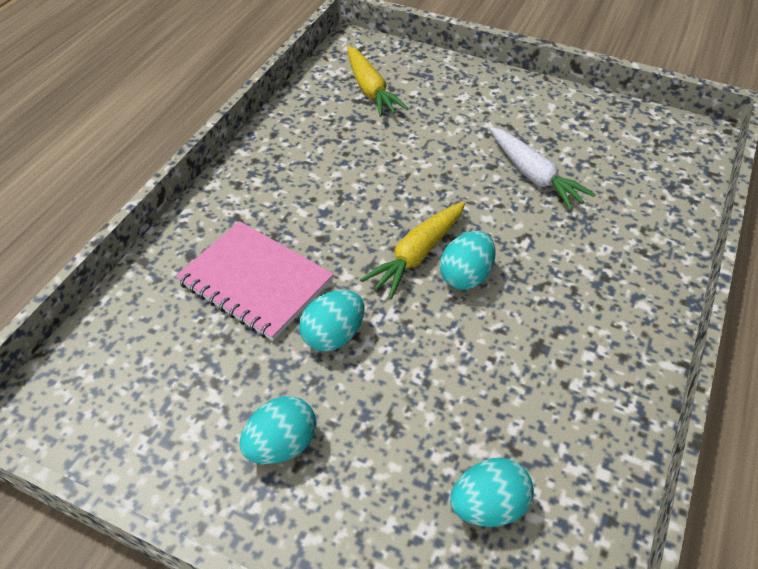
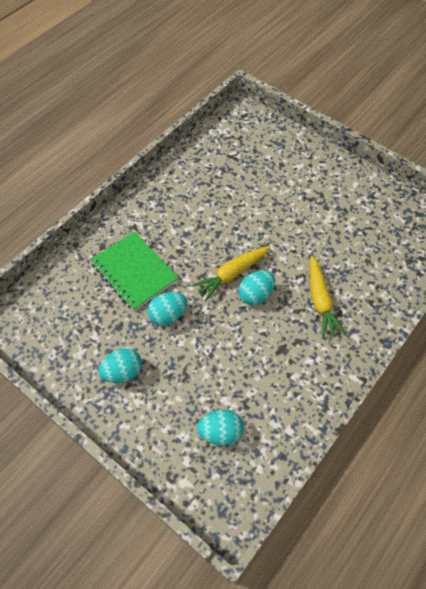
camera: 15 degrees right, 10 degrees up
pink notebook [175,221,334,341] -> green notebook [90,232,178,311]
yellow carrot [347,46,409,117] -> yellow carrot moved to [310,256,346,339]
white carrot [489,127,596,210] -> none

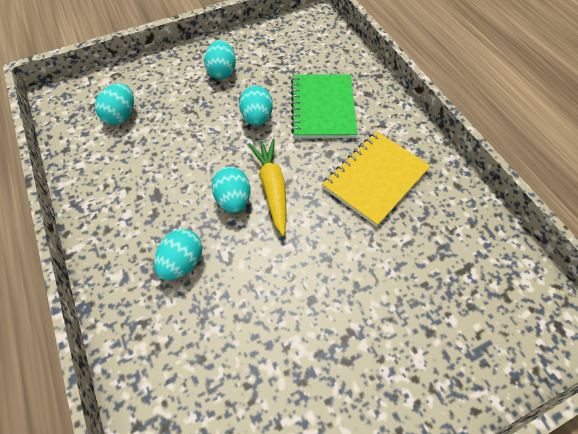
camera: 115 degrees right, 0 degrees up
green notebook [90,232,178,311] -> green notebook turned 75 degrees counterclockwise [291,75,358,138]
yellow carrot [310,256,346,339] -> turquoise egg [154,229,202,280]
none -> yellow notebook [322,131,431,227]

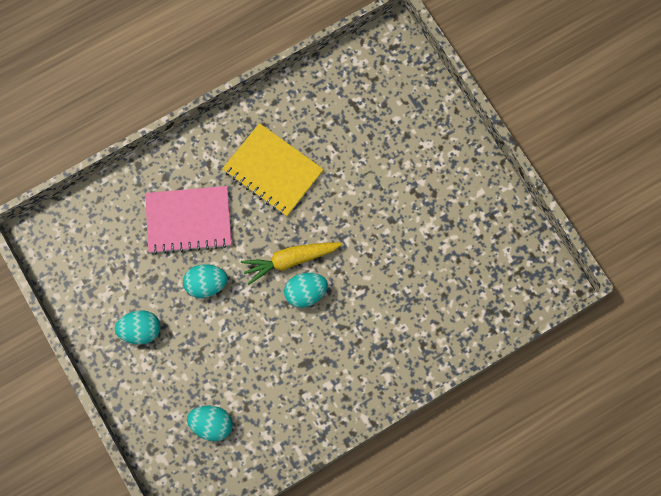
camera: 95 degrees left, 15 degrees up
turquoise egg [154,229,202,280] -> none
green notebook [291,75,358,138] -> pink notebook [145,186,232,254]

